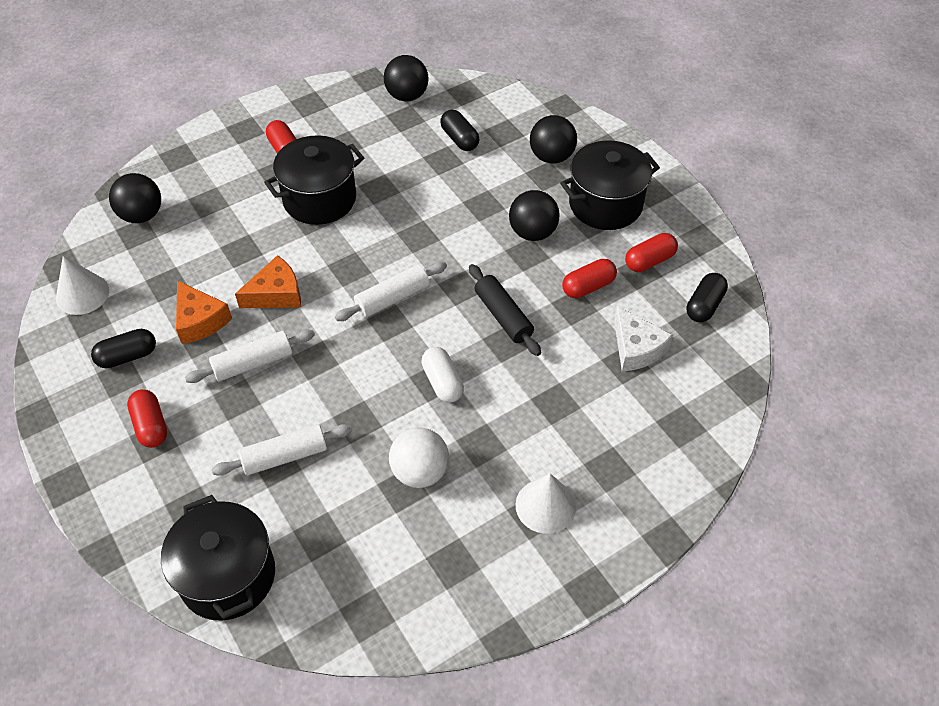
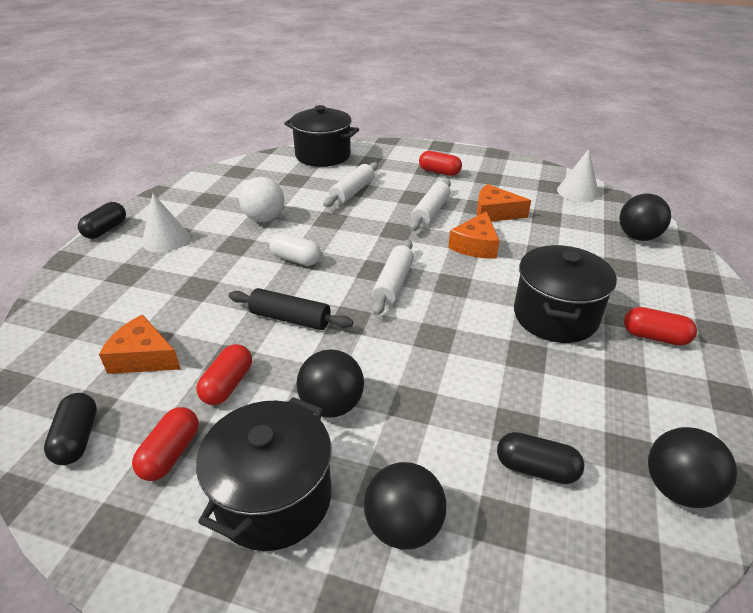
camera: 140 degrees right, 15 degrees down
black capsule [91,329,156,368] -> black capsule moved to [78,202,126,239]
white cheese [614,306,673,371] -> orange cheese [99,315,181,374]

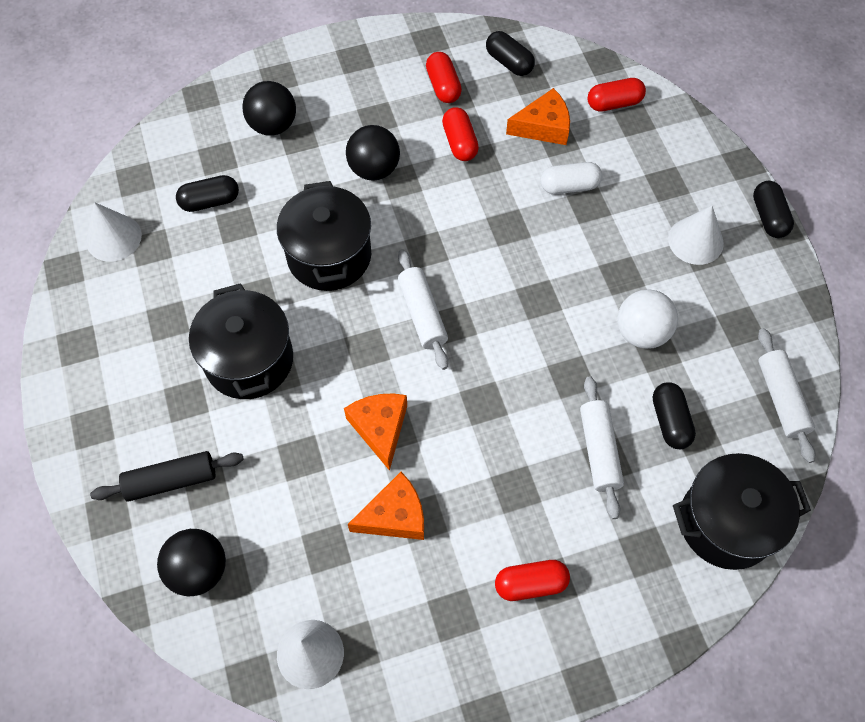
camera: 145 degrees right, 25 degrees up
black pot [196,397,331,551] -> black pot moved to [277,181,371,291]
black rolling pin [229,288,353,330] -> black rolling pin moved to [90,451,244,502]
white capsule [269,233,321,266] -> white capsule moved to [540,162,602,194]
white rolling pin [410,179,451,231] -> white rolling pin moved to [758,328,816,463]
red capsule [624,307,697,346] -> red capsule moved to [587,78,646,112]
black ball [648,427,737,508] -> white cone [86,202,142,262]
none -> black capsule [653,382,696,449]

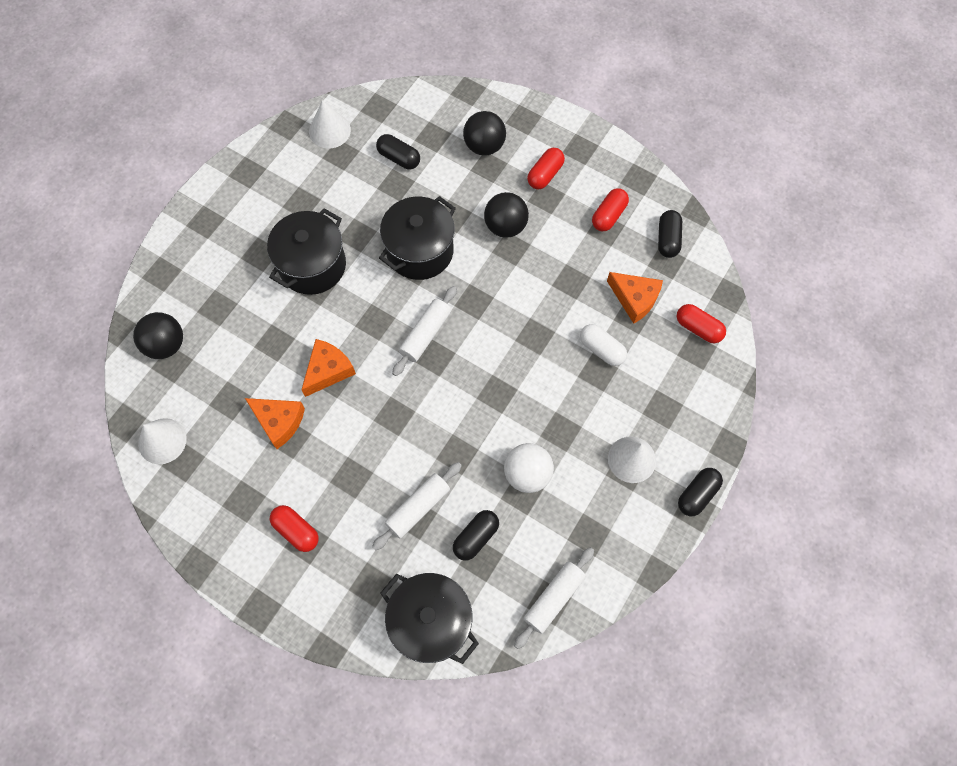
camera: 50 degrees right, 5 degrees up
black rolling pin [90,451,244,502] -> none
red capsule [442,107,479,161] -> red capsule moved to [527,148,565,189]

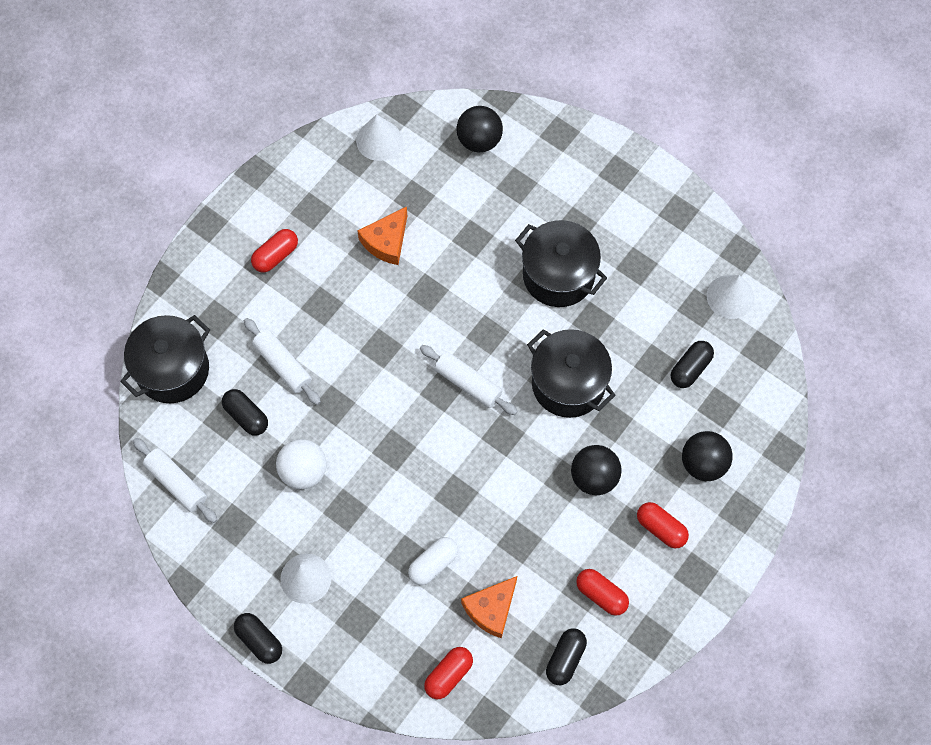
camera: 95 degrees right, 0 degrees up
orange cheese [301,339,356,397] -> none
black capsule [658,210,682,258] -> black capsule turned 75 degrees counterclockwise [546,629,587,685]

